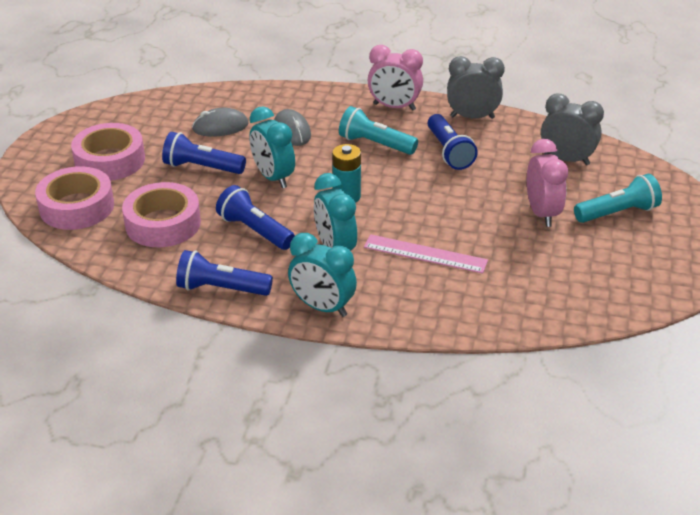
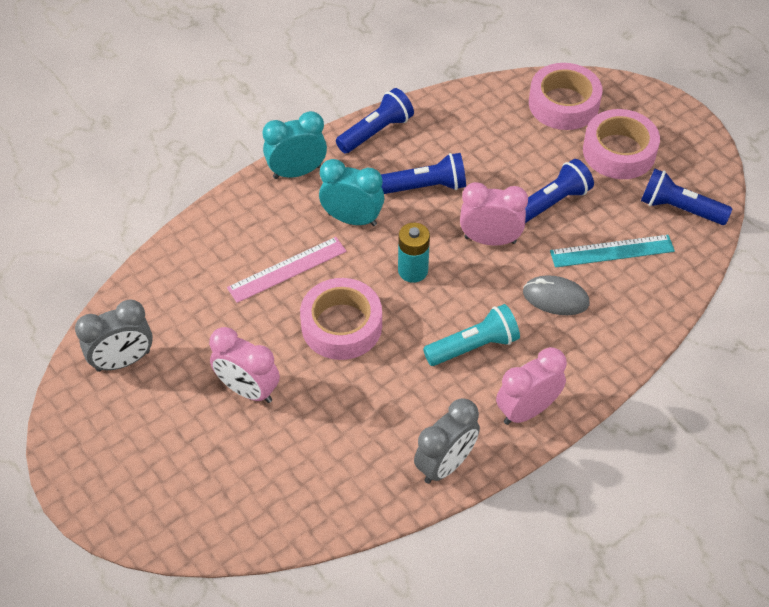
camera: 130 degrees right, 15 degrees up
pink tape [122,182,201,247] -> pink tape moved to [300,278,382,360]
grey mouse [192,108,248,136] -> turquoise ruler [550,235,675,268]
turquoise clock [249,106,295,188] -> pink clock [460,182,528,246]
blue flashlight [428,114,478,170] -> blue flashlight moved to [641,169,732,225]
grey clock [541,94,604,165] -> grey clock moved to [75,299,153,372]
turquoise flashlight [574,174,662,223] -> none

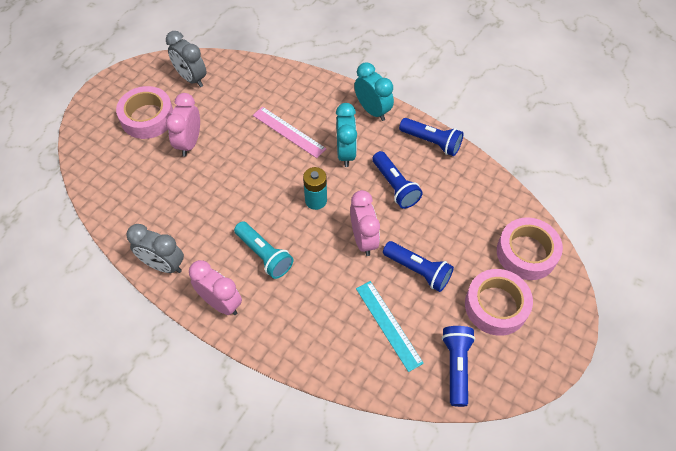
camera: 70 degrees right, 5 degrees up
pink tape [300,278,382,360] -> pink tape moved to [116,86,173,139]
grey mouse [523,275,589,315] -> none

